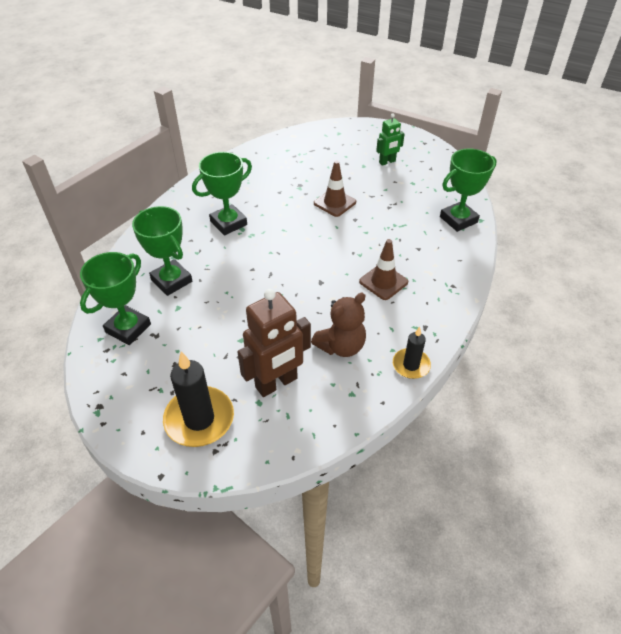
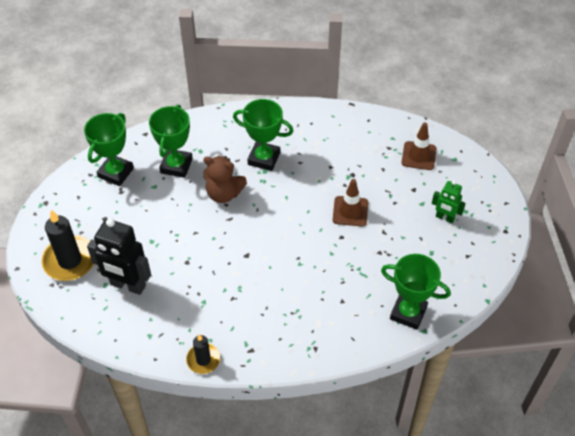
camera: 55 degrees right, 5 degrees up
green trophy [80,252,151,345] -> green trophy turned 60 degrees counterclockwise [84,113,134,186]
brown robot [237,289,311,397] -> black robot [87,218,151,295]
brown teddy bear [311,293,366,357] -> brown teddy bear moved to [203,156,247,203]
brown traffic cone [359,239,408,300] -> brown traffic cone moved to [401,123,436,170]

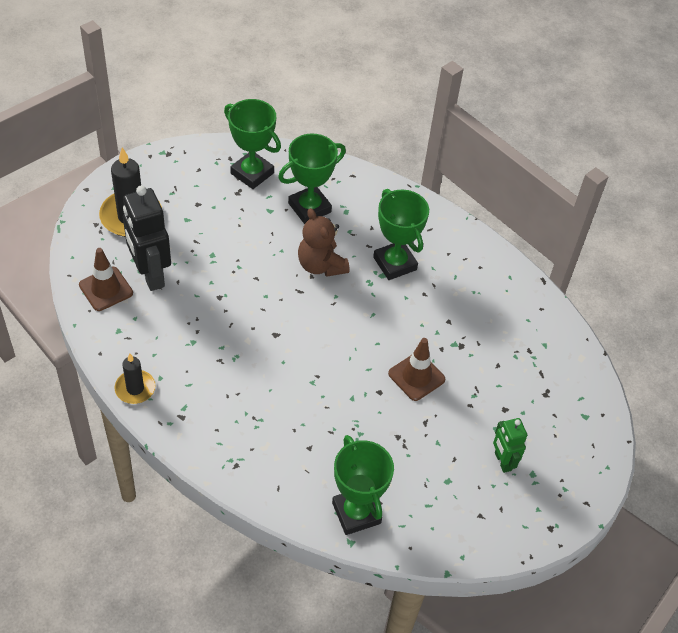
camera: 40 degrees right, 0 degrees up
green trophy [84,113,134,186] -> green trophy turned 60 degrees clockwise [224,99,281,189]
brown traffic cone [401,123,436,170] -> brown traffic cone moved to [79,248,133,311]

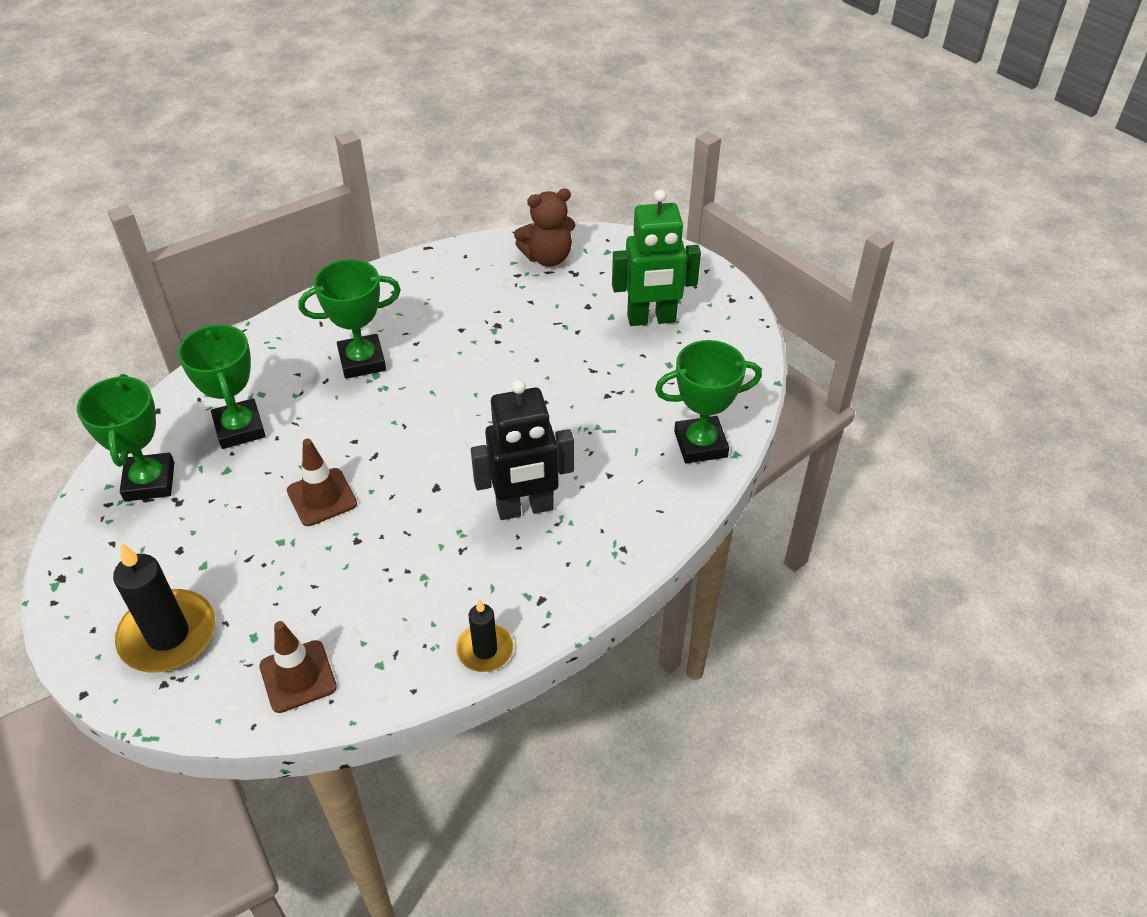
camera: 75 degrees left, 5 degrees down
black robot [123,186,171,291] -> black robot moved to [471,379,574,520]
green trophy [224,99,281,189] -> green trophy turned 60 degrees counterclockwise [77,374,174,501]
brown teddy bear [298,208,350,277] -> brown teddy bear moved to [514,188,575,267]
brown traffic cone [388,338,445,401] -> brown traffic cone moved to [287,439,357,526]
green robot [493,418,527,473] -> green robot [612,189,701,326], size x1.78

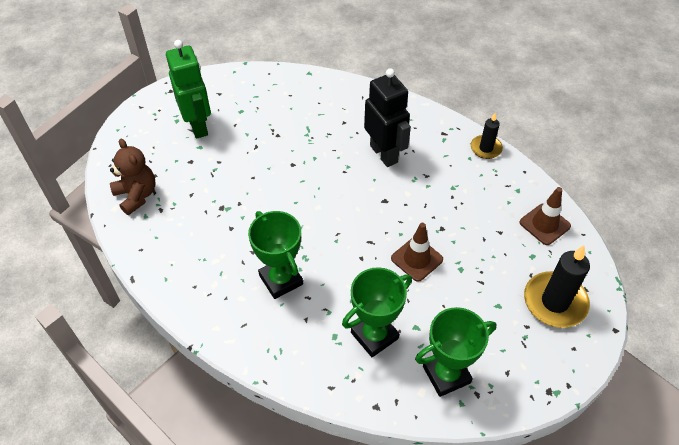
camera: 105 degrees left, 5 degrees up
green trophy [655,340,762,463] -> none

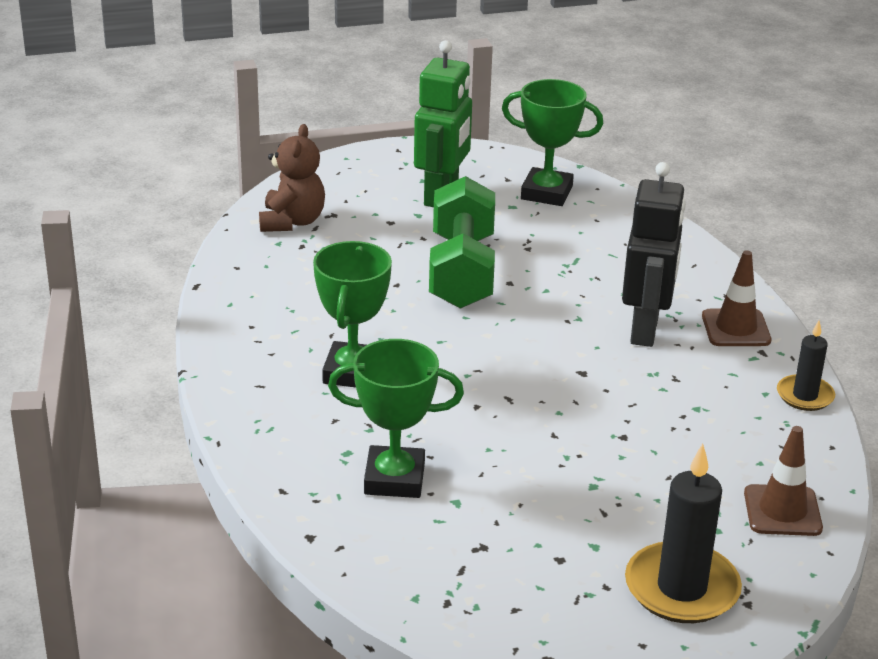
camera: 40 degrees right, 20 degrees down
brown traffic cone [391,223,443,282] -> brown traffic cone moved to [702,250,771,346]
green trophy [415,307,496,397] -> green trophy moved to [502,79,603,206]
none -> green dumbbell [429,176,495,309]

